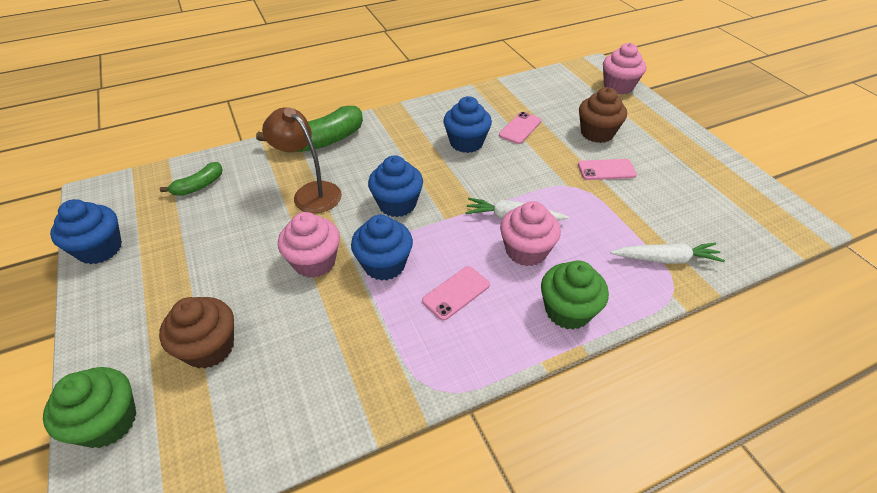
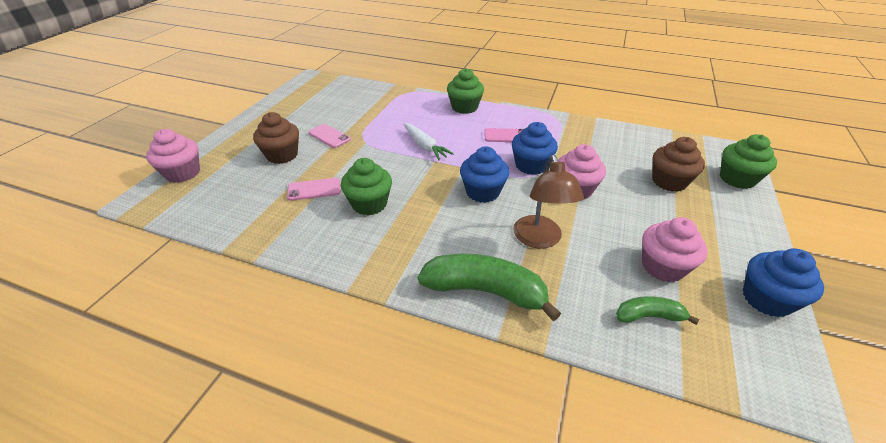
camera: 135 degrees left, 5 degrees down
blue cupcake [443,96,492,153] -> green cupcake [341,158,392,215]
pink cupcake [500,201,561,266] -> pink cupcake moved to [642,217,708,282]
white carrot [611,243,725,264] -> none

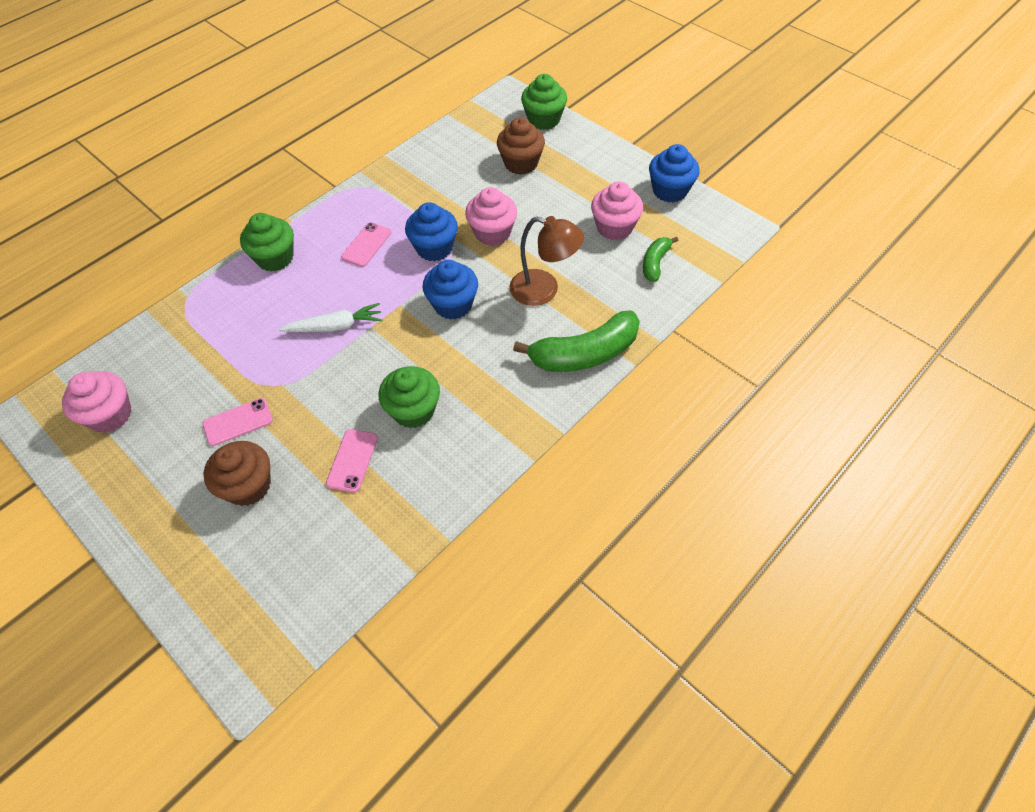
camera: 65 degrees left, 15 degrees up
pink cupcake [146,129,200,183] -> pink cupcake moved to [62,371,131,433]
green banana [418,254,561,321] -> green banana turned 150 degrees counterclockwise [513,311,640,372]

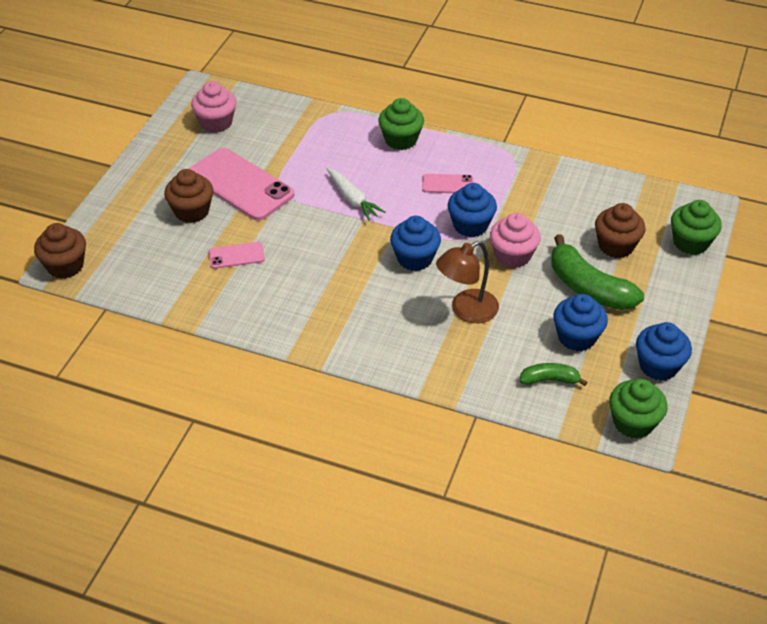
camera: 65 degrees right, 10 degrees down
pink phone [202,398,273,446] -> pink phone [189,148,294,221], size x2.10
green cupcake [379,366,440,428] -> green cupcake moved to [609,379,667,439]
brown lamp [510,216,584,306] -> brown lamp turned 60 degrees clockwise [436,241,499,323]
green banana [513,311,640,372] -> green banana moved to [552,234,644,310]
pink cupcake [591,181,643,240] -> blue cupcake [553,294,608,351]
none -> brown cupcake [34,223,86,279]

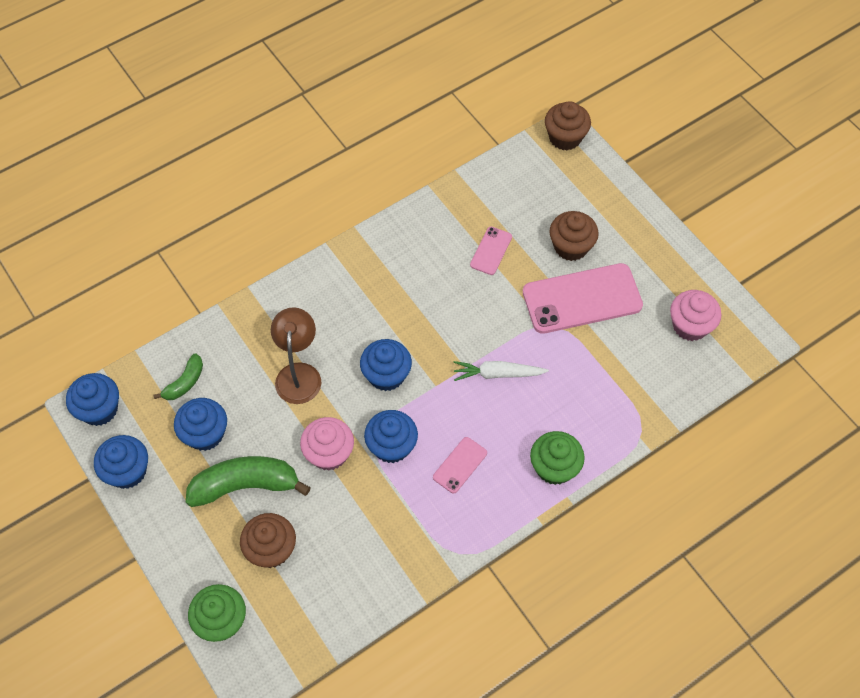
camera: 125 degrees right, 15 degrees up
green cupcake [609,379,667,439] -> blue cupcake [66,373,119,426]

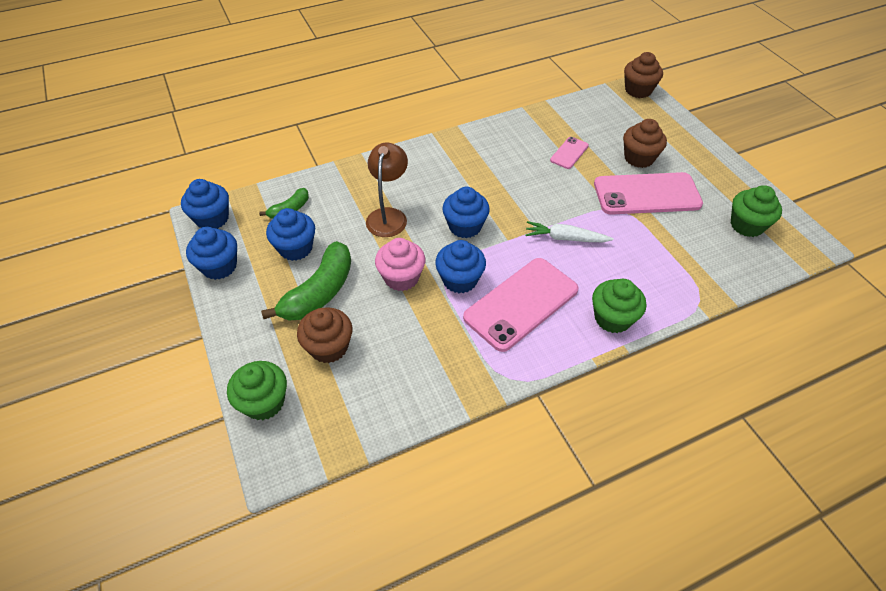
camera: 10 degrees right, 10 degrees down
green banana [186,456,311,507] -> green banana turned 120 degrees clockwise [261,241,351,321]
pink phone [433,437,487,493] -> pink phone [463,258,579,352], size x2.10
pink cupcake [670,290,721,341] -> green cupcake [731,185,782,237]

